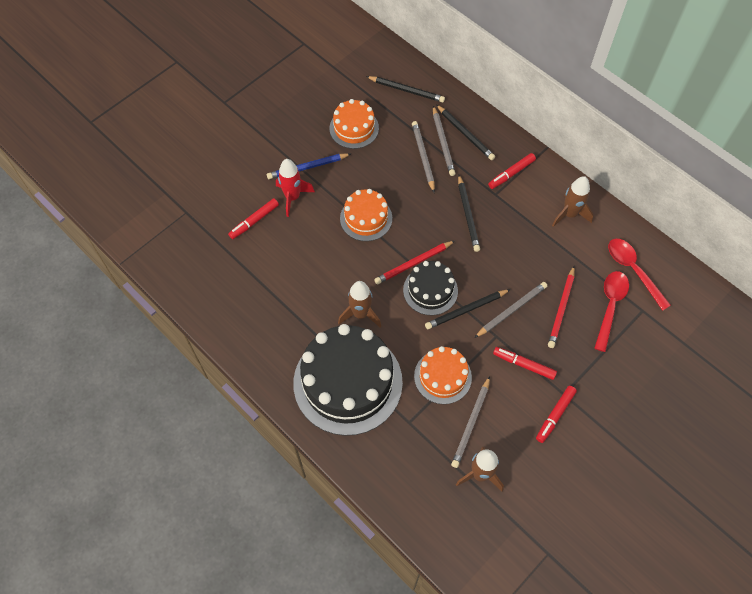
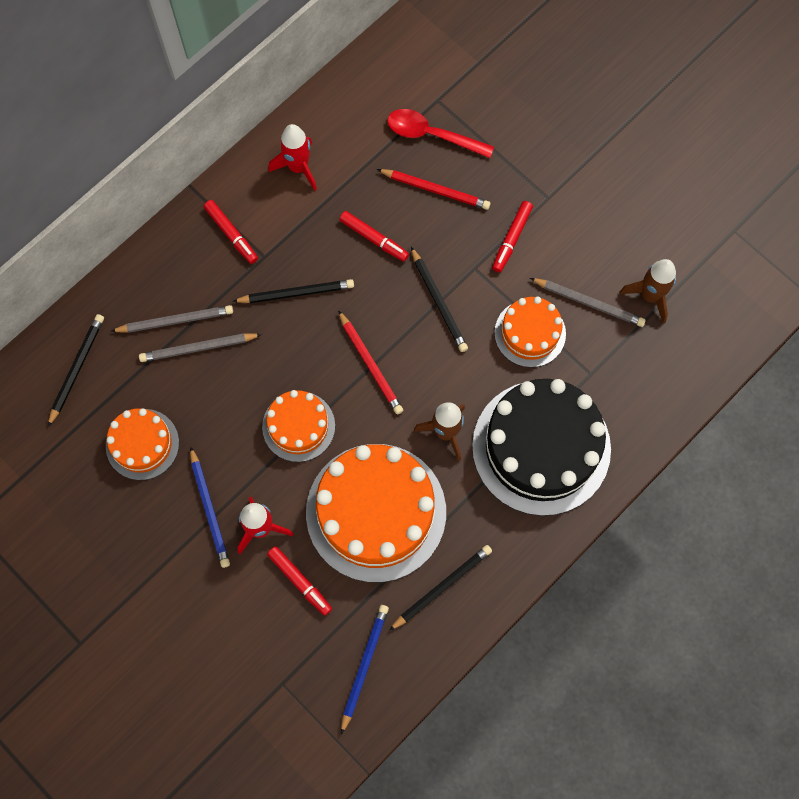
camera: 90 degrees left, 10 degrees up
black cake [403,261,458,315] -> none
black pencil [436,105,495,160] -> black pencil moved to [389,545,492,631]
grey pencil [474,282,547,338] -> none
red marker [536,386,577,443] -> red marker moved to [339,211,409,262]
brown rocket [552,176,594,227] -> red rocket [268,124,317,190]
red spoon [608,239,671,311] -> none
none -> orange cake [306,444,446,583]
none -> blue pencil [341,605,389,735]

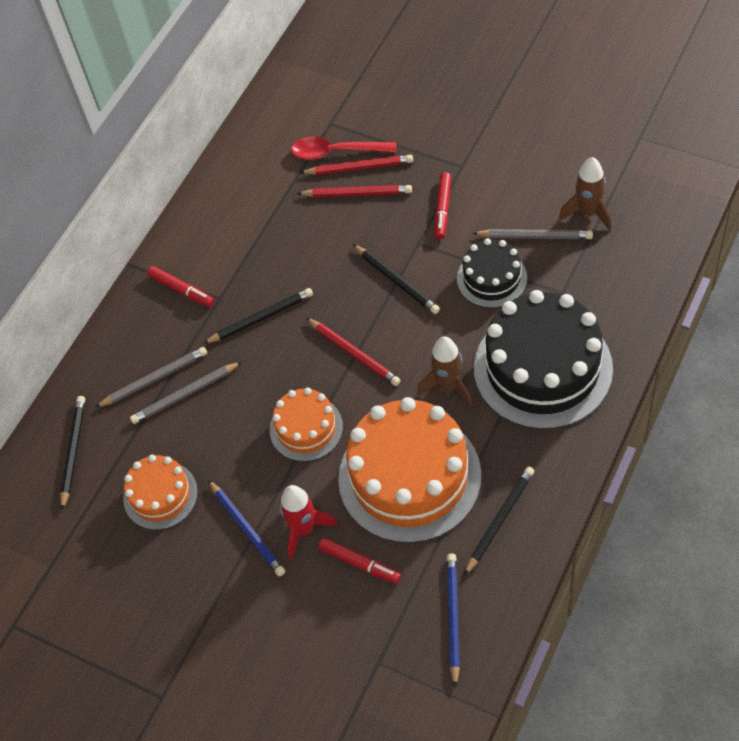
camera: 10 degrees left, 15 degrees down
red rocket [268,124,317,190] -> none
red marker [339,211,409,262] -> none
orange cake [494,296,566,367] -> black cake [457,238,527,308]
none -> red pencil [300,155,413,175]

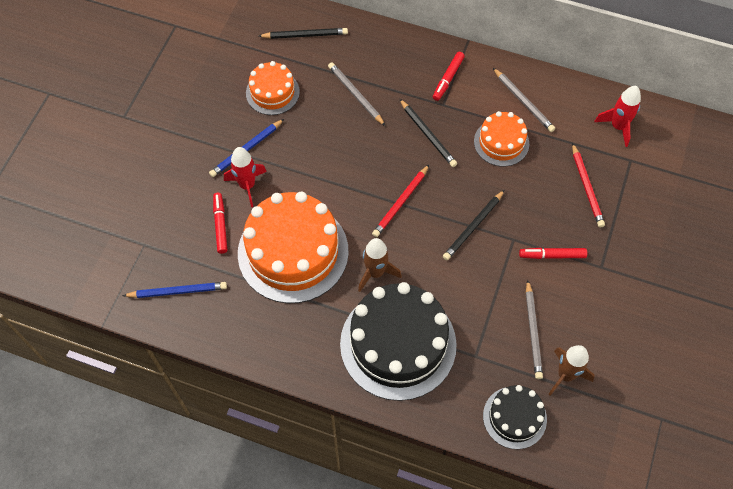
camera: 75 degrees right, 5 degrees up
grey pencil [95,347,207,408] -> grey pencil moved to [493,68,555,132]
orange cake [270,388,343,462] -> orange cake moved to [474,111,529,167]
red spoon [291,136,397,160] -> none
red pencil [297,185,412,197] -> none
red marker [318,538,401,584] -> red marker turned 150 degrees clockwise [213,193,227,254]
black cake [457,238,527,308] -> black cake moved to [483,385,547,449]
black pencil [464,466,534,576] -> none
none -> red rocket [594,86,641,147]

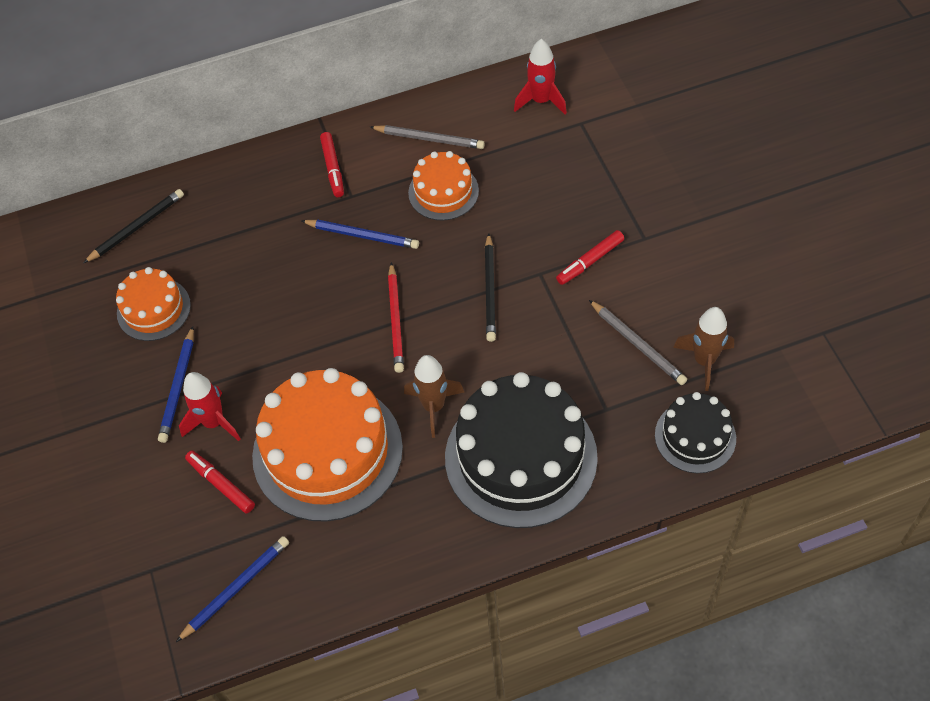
camera: 35 degrees left, 5 degrees down
grey pencil [328,62,385,126] -> none
black pencil [400,99,457,167] -> blue pencil [301,220,419,249]
red pencil [572,143,605,228] -> none

